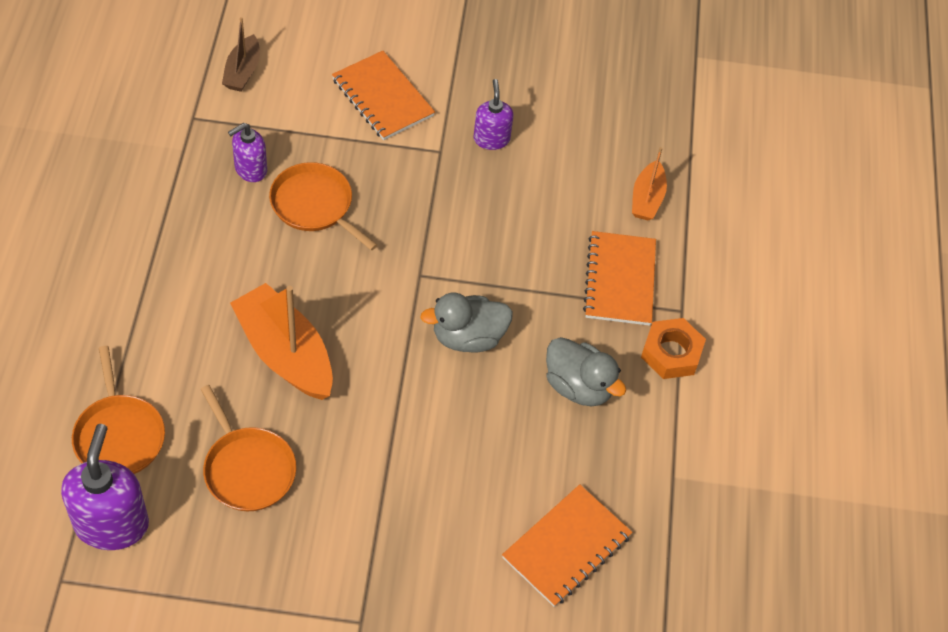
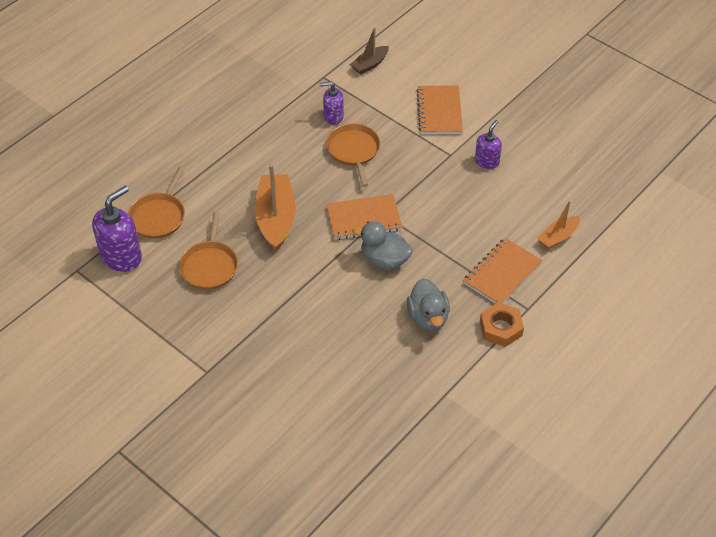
camera: 40 degrees right, 5 degrees down
orange notebook [502,484,632,607] -> orange notebook moved to [326,194,402,240]

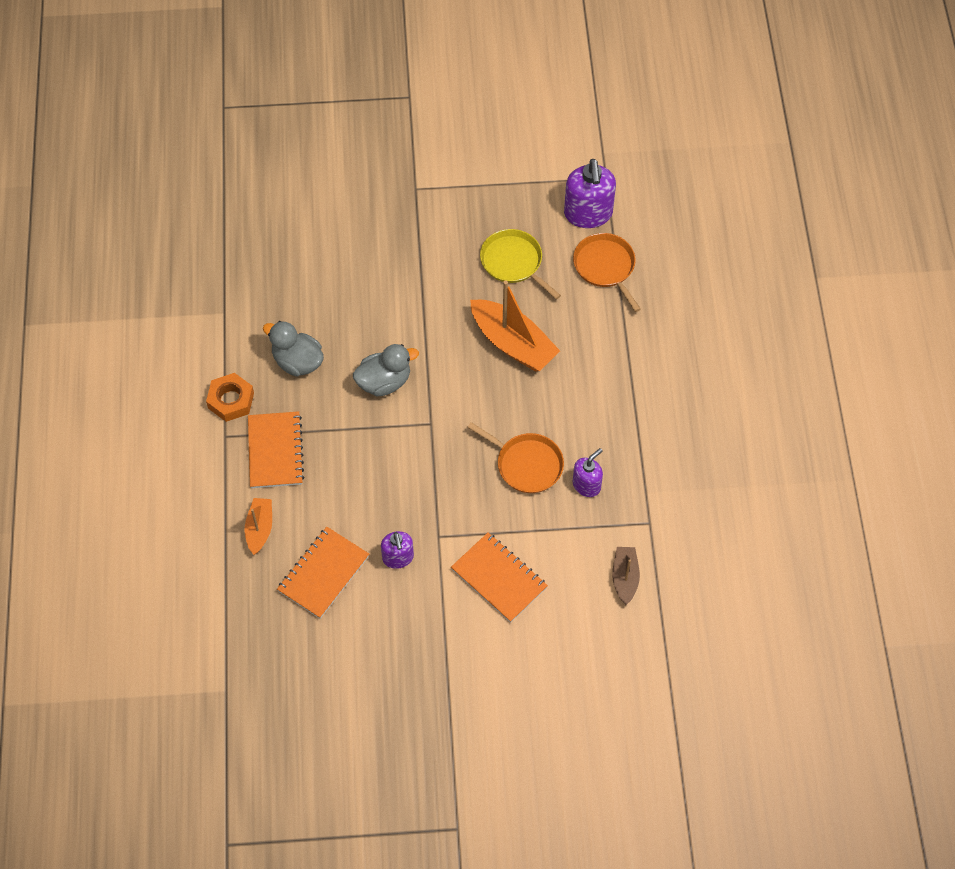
camera: 135 degrees right, 10 degrees up
orange pan [179,211,238,290] -> yellow pan [480,229,561,299]
orange notebook [326,194,402,240] -> orange notebook moved to [277,527,369,619]

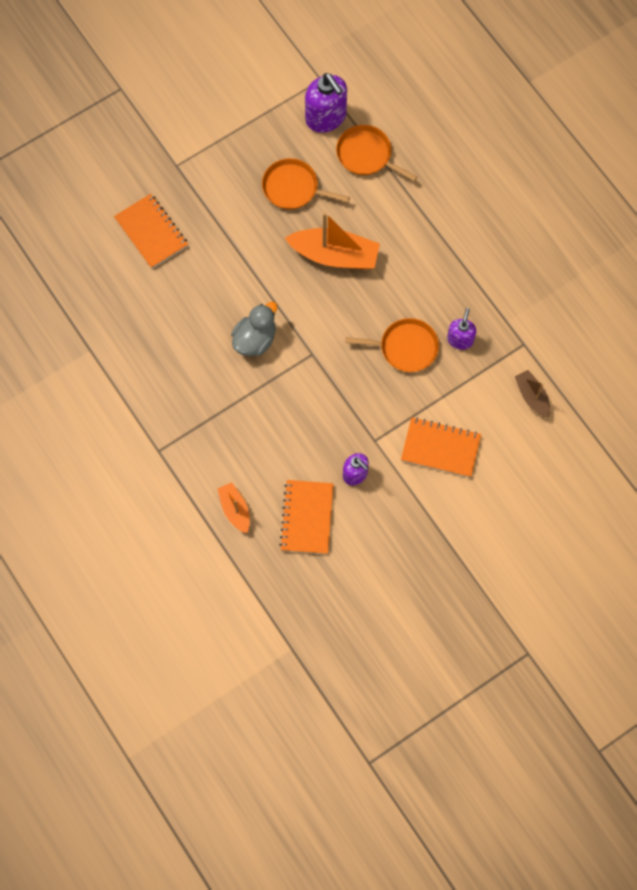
camera: 30 degrees left, 10 degrees up
orange nut [206,373,254,422] -> none
orange notebook [248,411,305,488] -> orange notebook moved to [114,194,188,269]
grey duck [263,321,324,377] -> none
yellow pan [480,229,561,299] -> orange pan [262,158,350,209]

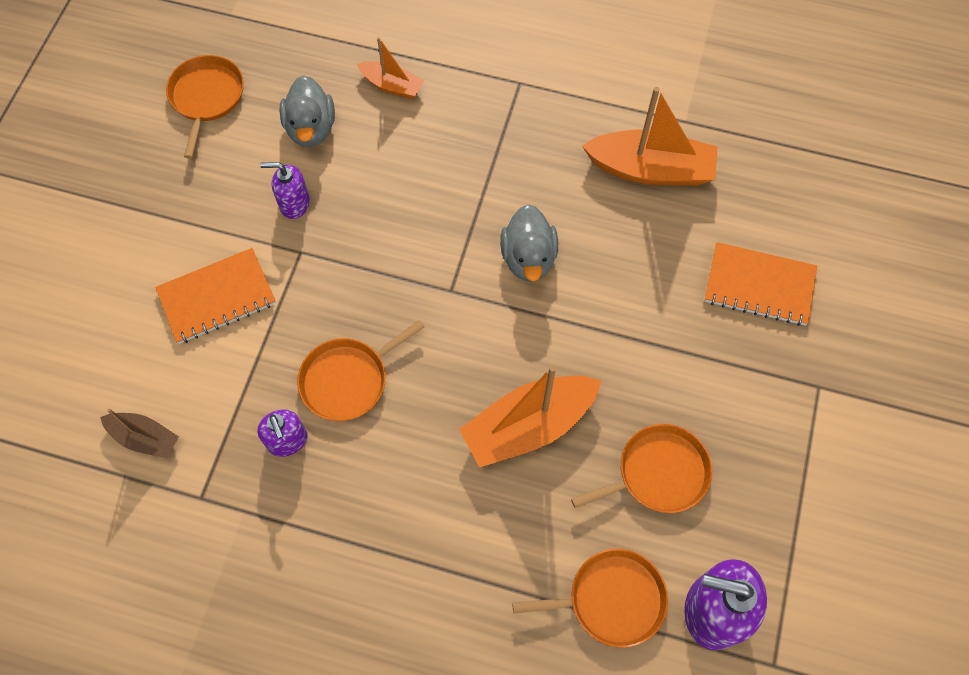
camera: 140 degrees right, 5 degrees down
orange notebook [279,480,333,554] -> grey duck [280,75,335,147]
none -> orange pan [166,55,244,158]
none -> orange boat [582,87,718,186]

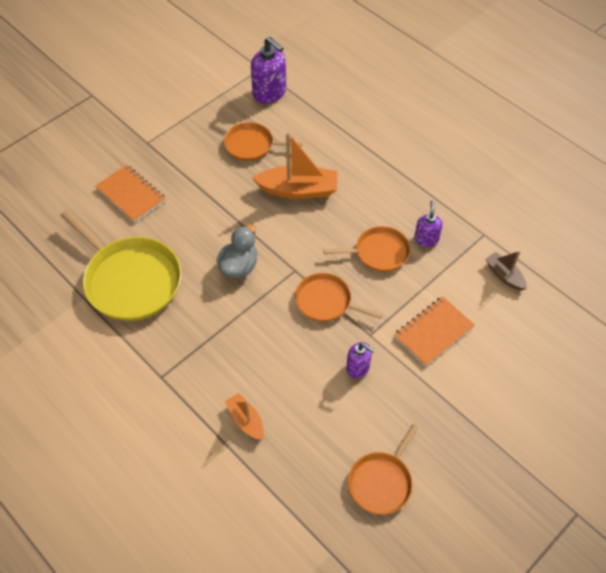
camera: 150 degrees left, 10 degrees down
orange notebook [155,248,276,344] -> orange notebook turned 45 degrees counterclockwise [394,296,475,367]
grey duck [280,75,335,147] -> none
orange pan [512,549,668,648] -> orange pan moved to [295,273,383,322]
orange boat [582,87,718,186] -> yellow pan [61,210,182,321]

